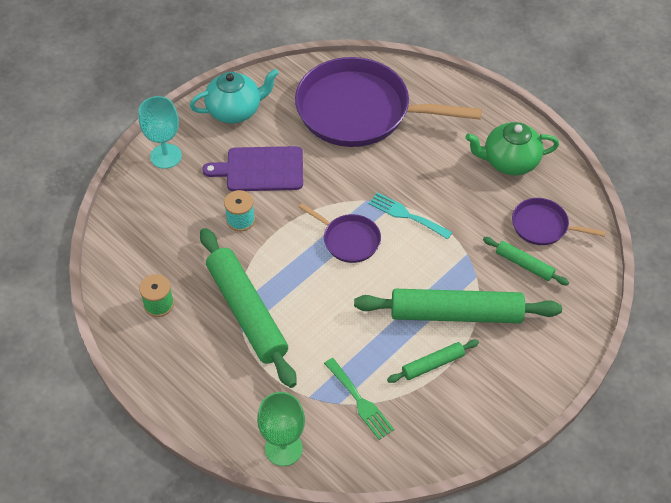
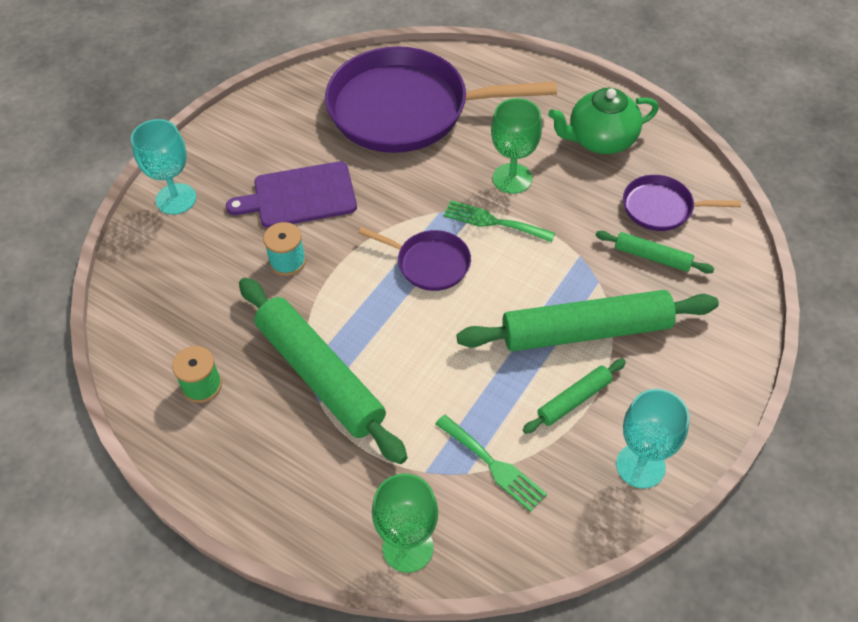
camera: 10 degrees left, 0 degrees up
turquoise teapot [190,69,279,123] -> none
turquoise fork [369,192,452,239] -> green fork [444,200,555,242]
none -> green goblet [491,98,542,194]
none -> turquoise goblet [616,389,690,489]

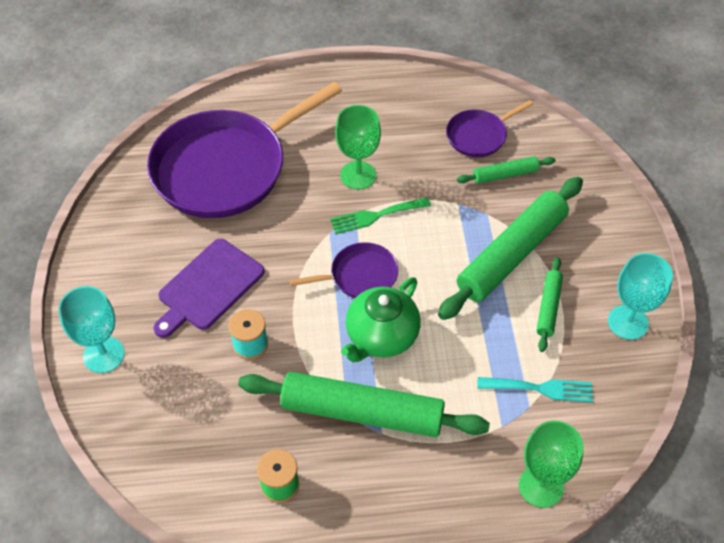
camera: 40 degrees left, 0 degrees up
green fork [436,415,547,512] -> turquoise fork [477,377,593,403]
green teapot [548,87,659,154] -> green teapot moved to [341,277,421,362]

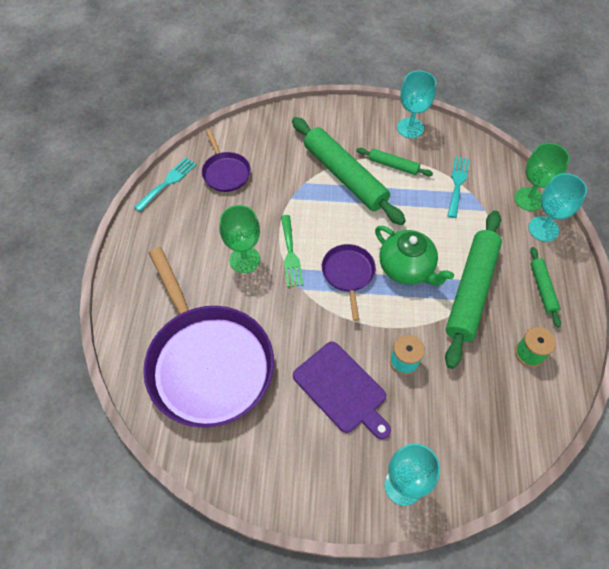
camera: 80 degrees left, 5 degrees up
green rolling pin [457,156,555,184] -> green rolling pin moved to [530,247,561,327]
none -> turquoise fork [134,158,197,211]
none -> turquoise goblet [528,173,587,242]

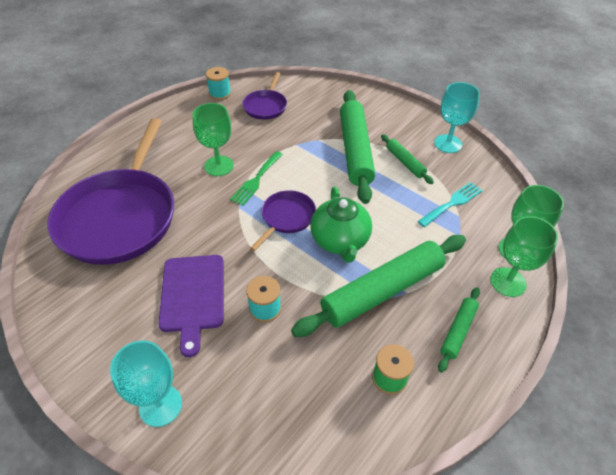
camera: 35 degrees right, 10 degrees down
turquoise fork [134,158,197,211] -> turquoise spool [206,67,231,100]
turquoise goblet [528,173,587,242] -> green goblet [490,216,558,297]

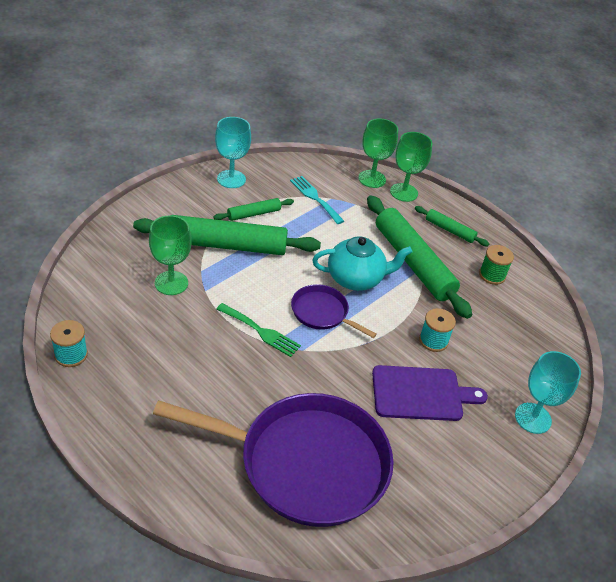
camera: 90 degrees left, 5 degrees down
green goblet [193,103,234,176] -> green goblet moved to [149,215,192,295]
purple pan [242,72,287,120] -> none
green teapot [311,187,372,263] -> turquoise teapot [312,236,412,291]

